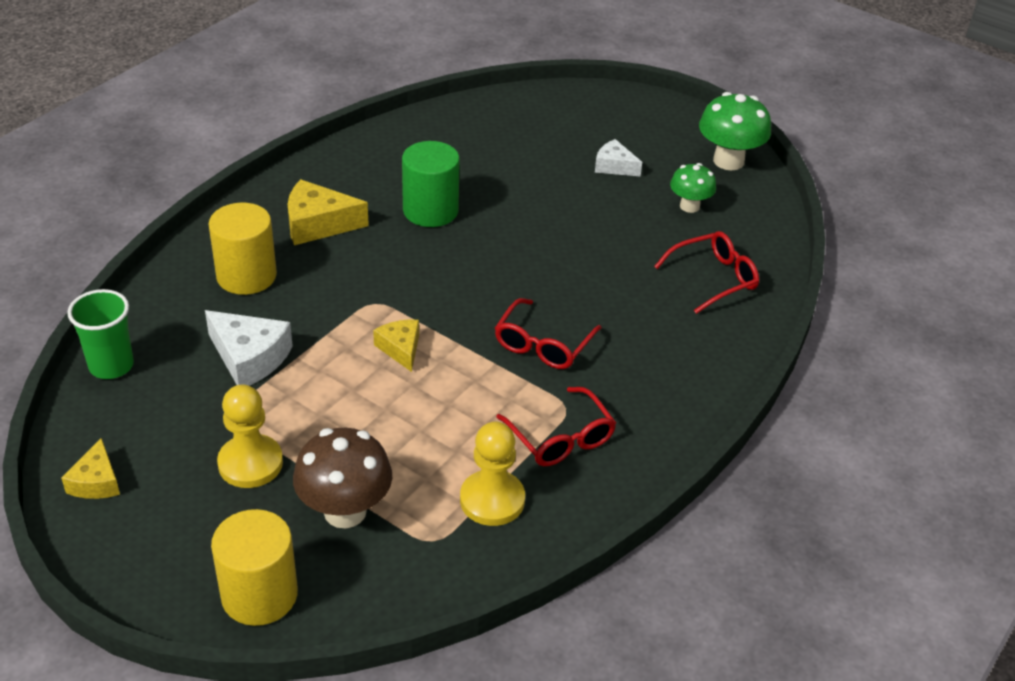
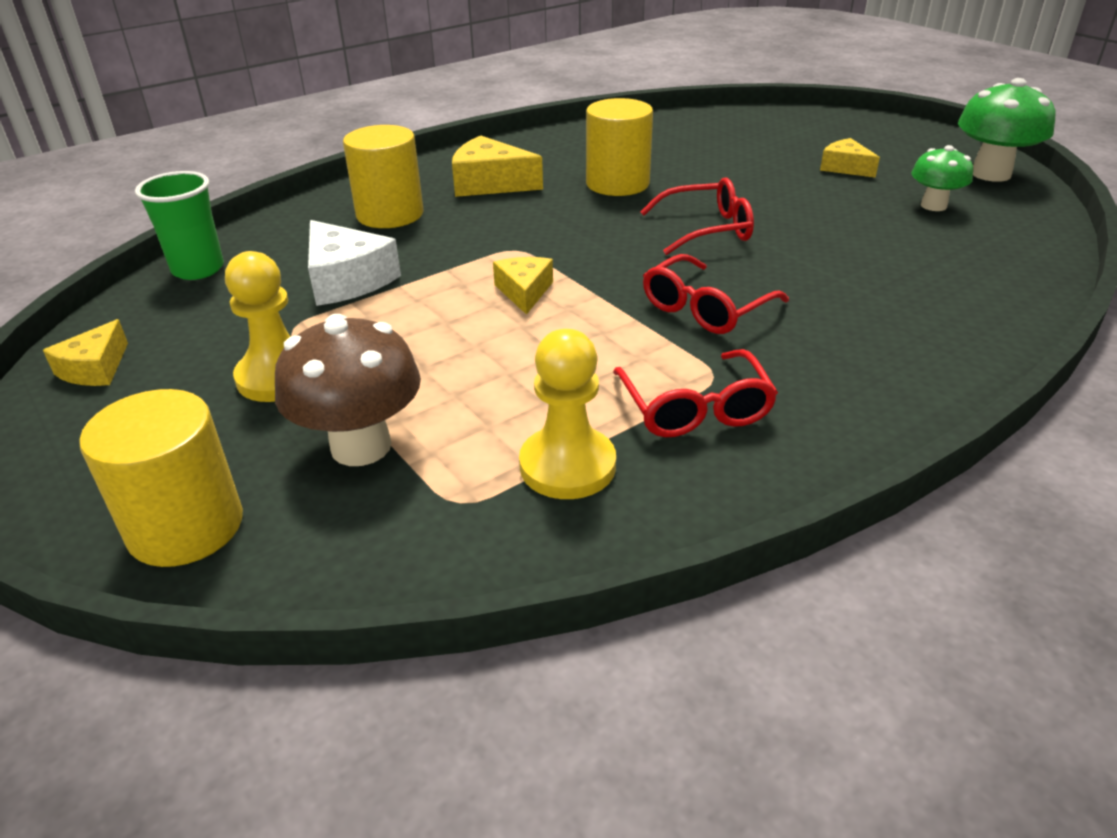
camera: 20 degrees right, 5 degrees down
green cylinder [402,141,460,227] -> yellow cylinder [586,98,653,196]
white cheese [595,139,642,177] -> yellow cheese [820,138,880,178]
red glasses [654,231,759,314] -> red glasses moved to [640,178,754,255]

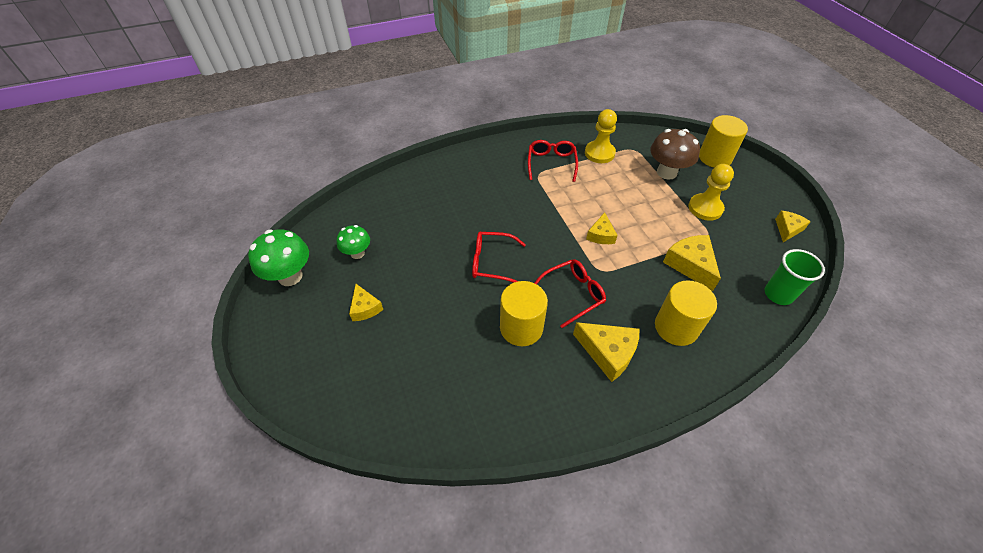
camera: 165 degrees left, 15 degrees up
white cheese [308,220,401,306] -> yellow cheese [663,235,721,291]
red glasses [643,254,789,334] -> red glasses moved to [535,259,606,328]

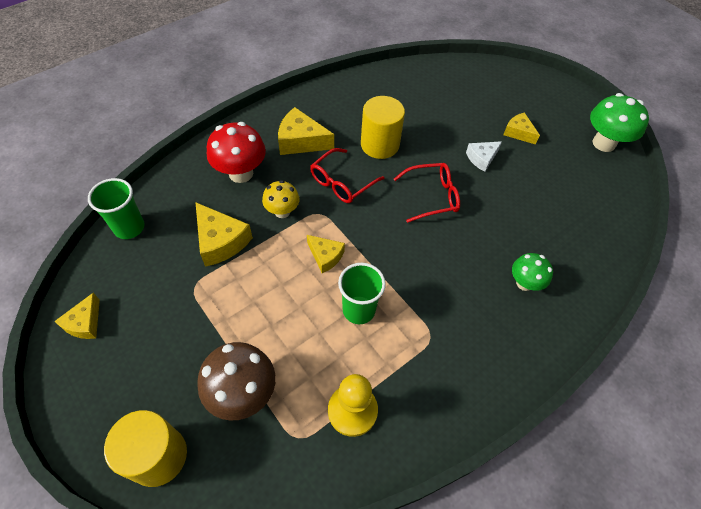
camera: 160 degrees right, 5 degrees up
green mushroom [337,225,370,259] -> green mushroom moved to [512,253,553,291]
red glasses [528,140,578,182] -> none
yellow cheese [586,212,618,244] -> yellow cheese turned 135 degrees clockwise [307,235,345,273]
yellow cylinder [655,280,717,346] -> red mushroom [207,122,266,183]
yellow pawn [688,164,734,221] -> none
none -> yellow mushroom [262,180,299,218]
none -> green cup [338,263,386,324]
none -> white cheese [466,141,502,172]

